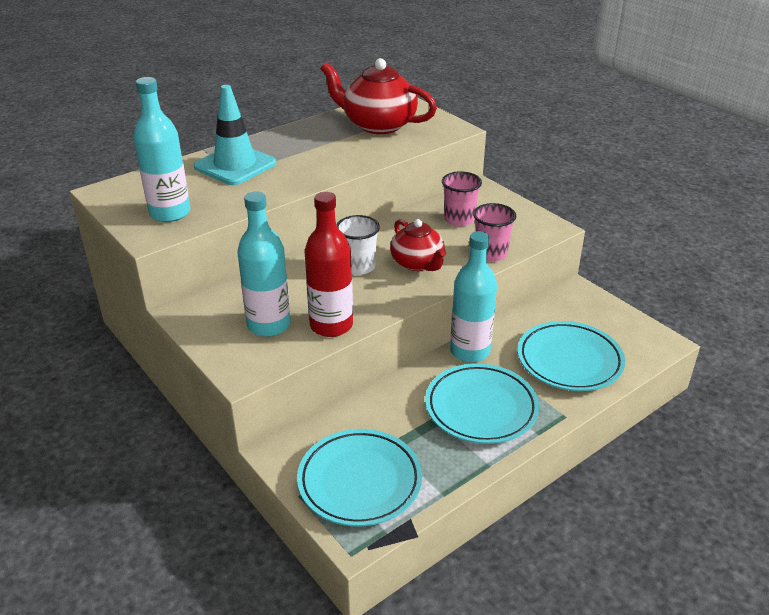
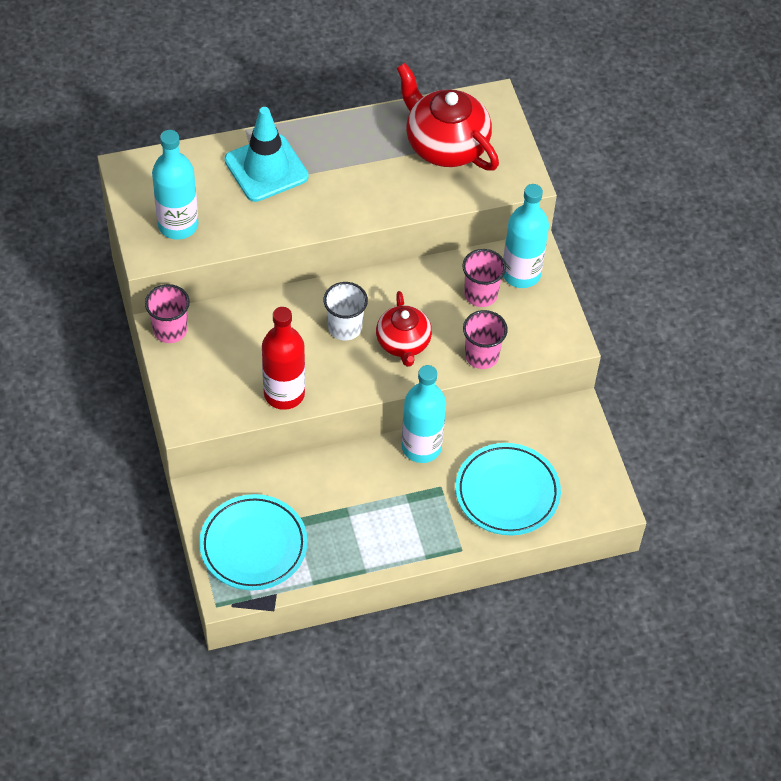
camera: 20 degrees right, 20 degrees up
turquoise bottle [237,191,290,337] -> turquoise bottle moved to [503,184,549,288]
turquoise plate [425,363,539,444] -> none
none -> pink cup [145,284,190,343]

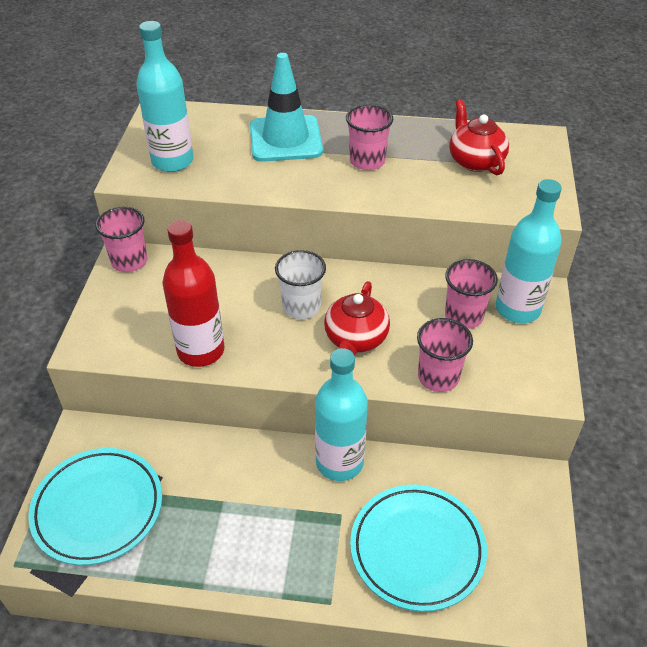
camera: 25 degrees right, 10 degrees down
red teapot [397,63,499,170] -> red teapot [449,100,509,175], size x0.64
none -> pink cup [346,104,393,170]

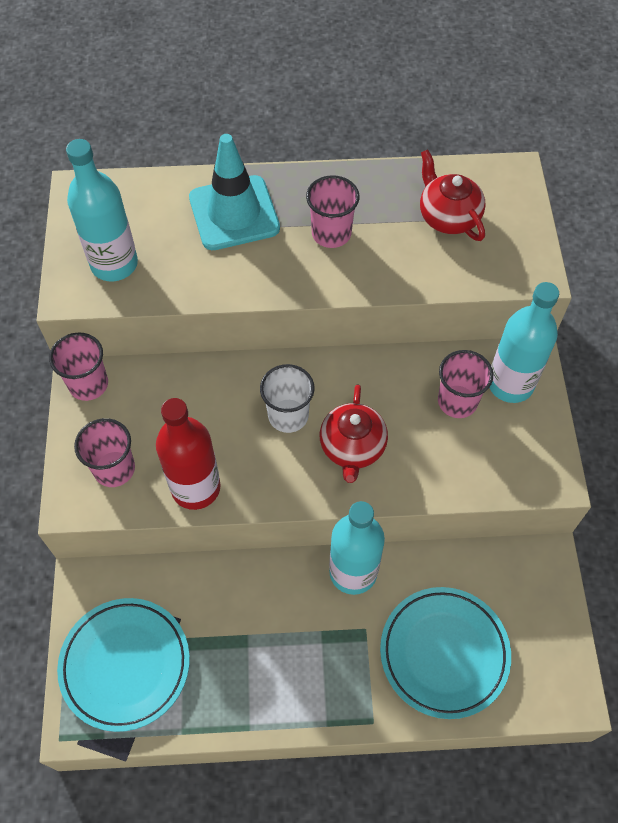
camera: 10 degrees left, 15 degrees up
pink cup [417,318,473,392] -> pink cup moved to [74,418,135,487]

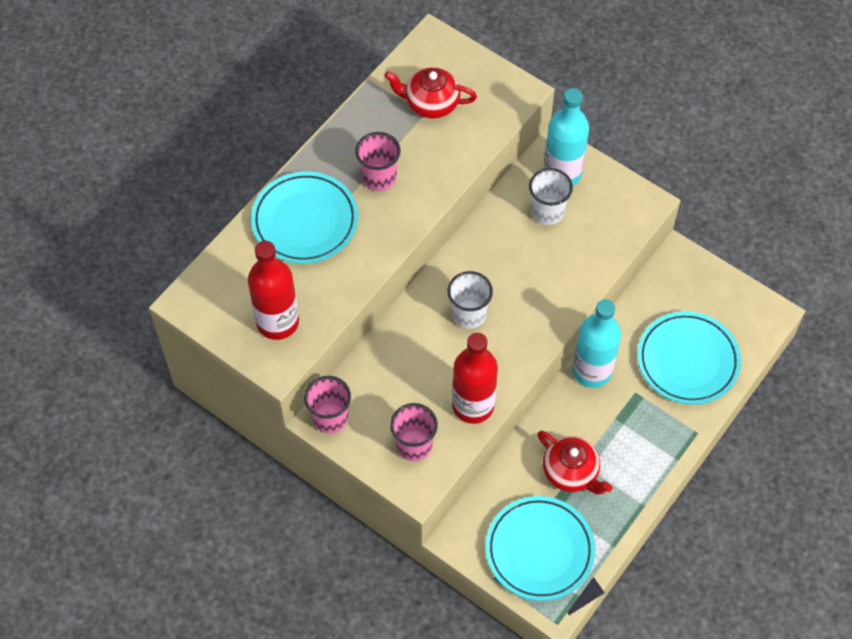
camera: 50 degrees left, 0 degrees up
turquoise bottle [66,139,138,281] -> red bottle [248,241,299,340]
turquoise traffic cone [189,134,280,250] -> turquoise plate [251,171,358,264]
red teapot [320,385,388,483] -> red teapot moved to [538,431,612,494]
pink cup [438,350,493,418] -> white cup [529,168,573,225]

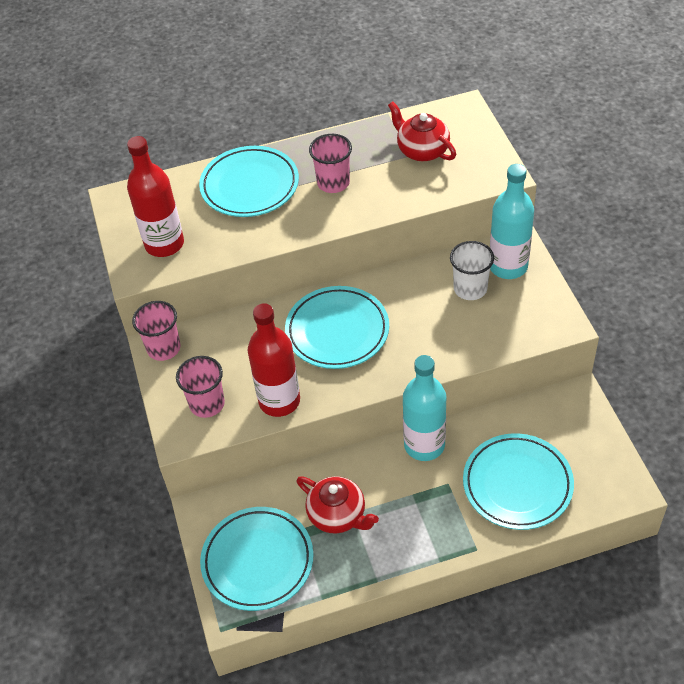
camera: 40 degrees right, 10 degrees down
white cup [448,271,493,329] -> turquoise plate [285,286,389,369]
red teapot [538,431,612,494] -> red teapot turned 45 degrees counterclockwise [296,476,379,533]

